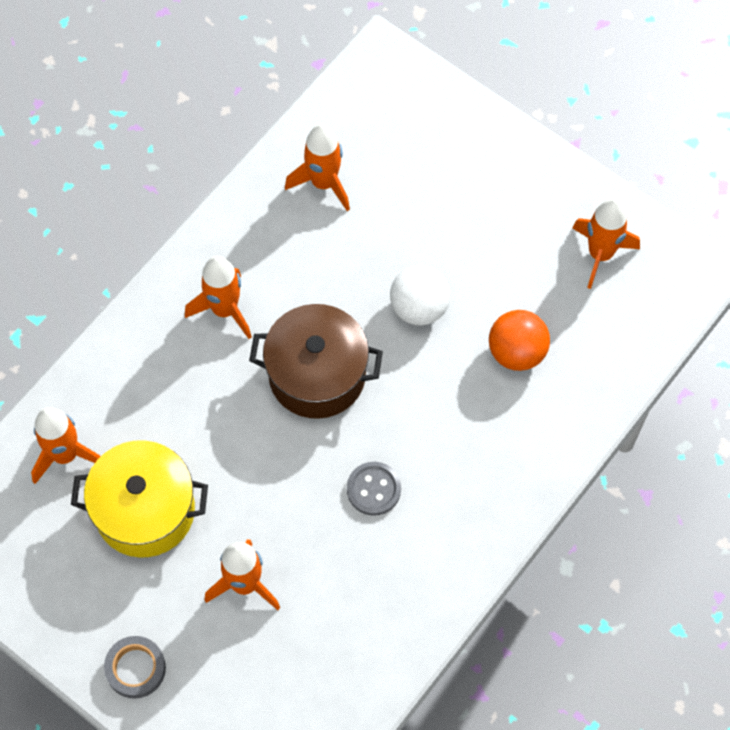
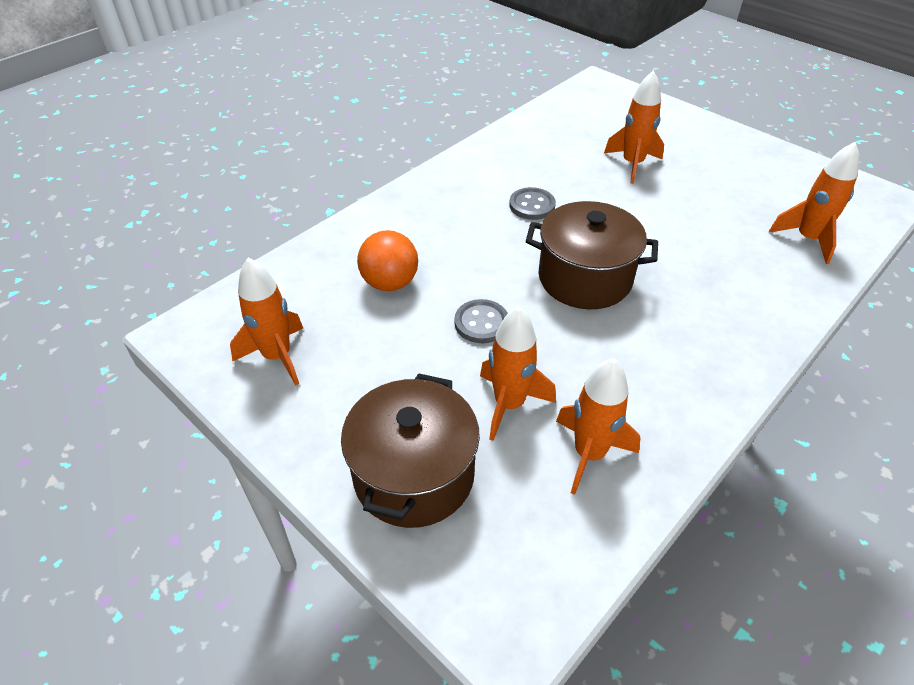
camera: 175 degrees left, 20 degrees down
yellow pot [71,440,208,557] -> none
grey tape [104,636,166,699] -> none
orange rocket [185,256,252,339] -> orange rocket moved to [480,306,556,441]
white ball [390,265,451,325] -> grey button [455,299,508,343]
none -> brown pot [341,373,480,528]

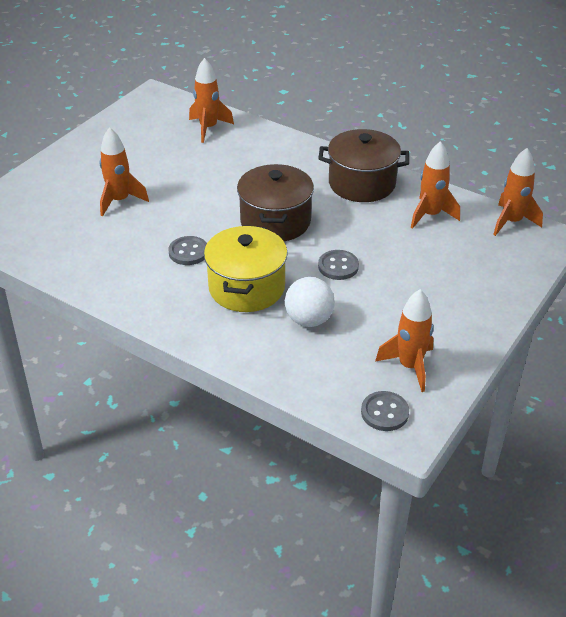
camera: 100 degrees left, 5 degrees down
brown pot [341,373,480,528] -> brown pot moved to [318,129,409,202]
orange ball [357,230,418,291] -> white ball [285,277,335,327]
orange rocket [480,306,556,441] -> orange rocket moved to [493,148,543,236]
none -> yellow pot [204,225,288,312]
none -> grey button [361,391,409,431]

